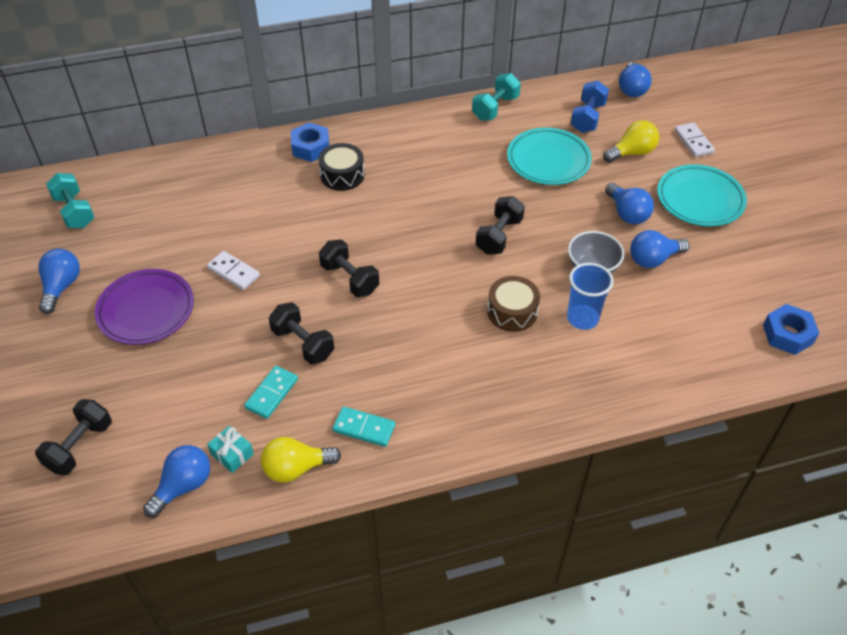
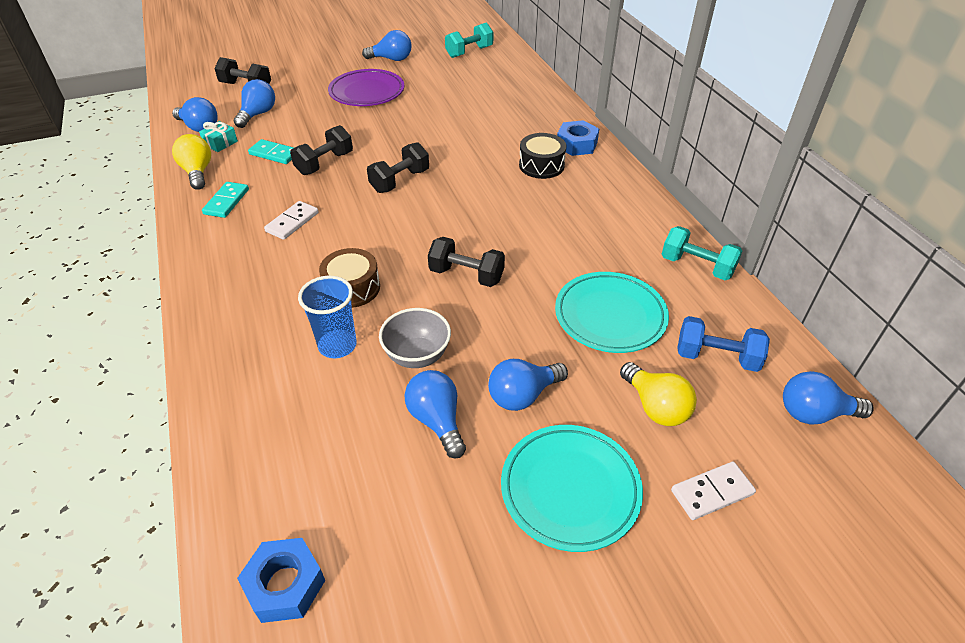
camera: 85 degrees right, 5 degrees down
white domino [207,251,260,290] -> white domino moved to [264,201,319,240]
none -> blue light bulb [234,79,275,128]

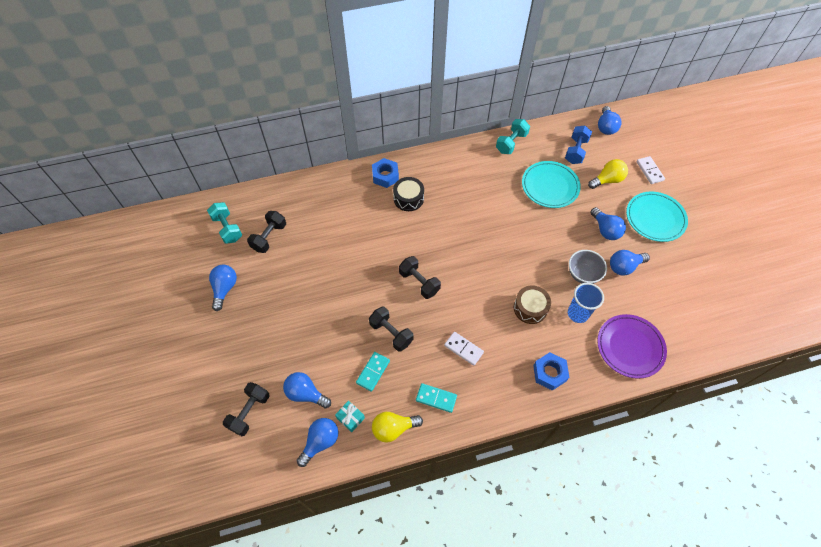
camera: 85 degrees left, 15 degrees up
blue nut [237,538,325,623] -> blue nut moved to [533,352,569,391]
purple plate [328,69,404,106] -> purple plate moved to [597,314,667,379]
black dumbbell [428,237,505,287] -> black dumbbell moved to [247,211,286,253]

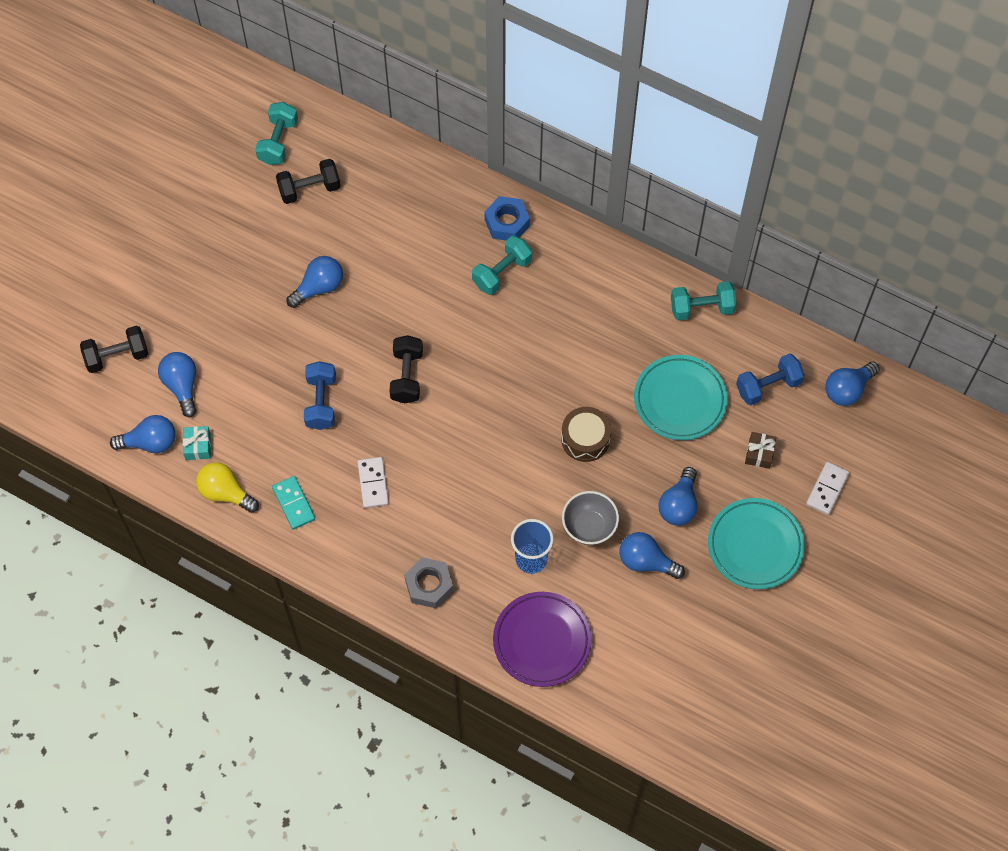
camera: 45 degrees right, 5 degrees up
blue light bulb [209,265,237,311] -> blue light bulb moved to [286,256,343,308]
turquoise domino [356,352,390,392] -> none
black dumbbell [369,306,413,352] -> blue dumbbell [304,361,336,430]
black drum [393,177,424,211] -> turquoise dumbbell [472,236,532,295]
brown drum [514,286,551,324] -> brown drum moved to [561,407,611,462]
blue nut [533,352,569,391] -> grey nut [404,557,453,608]
yellow light bulb [588,159,628,189] -> brown gift [745,432,776,469]

